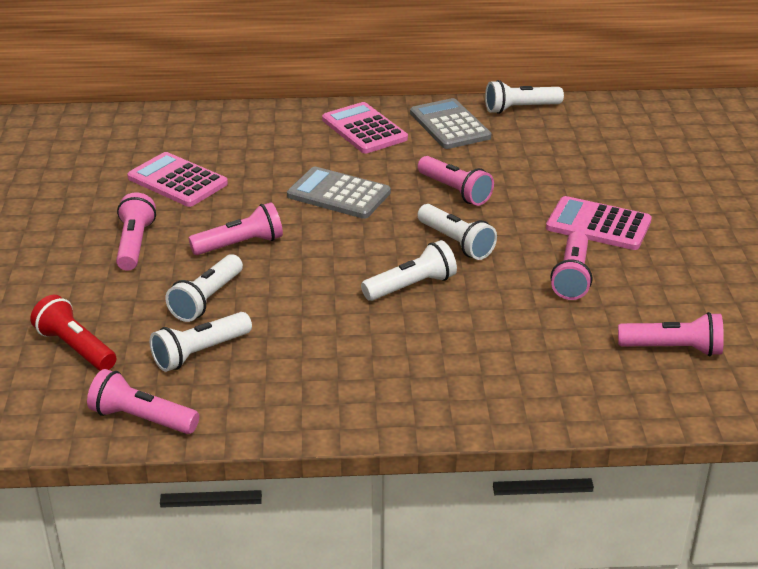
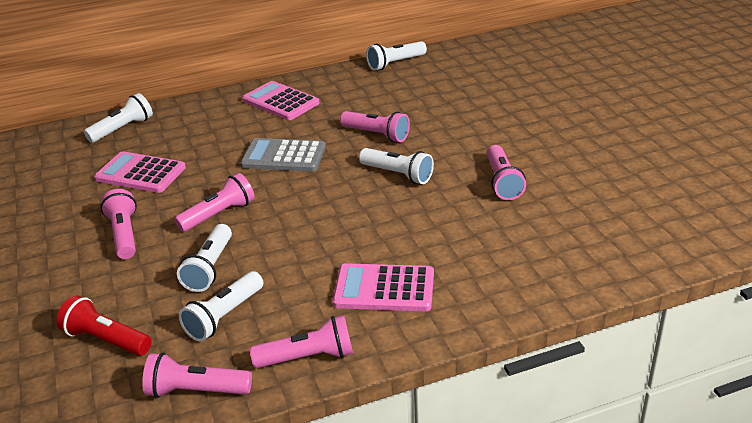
camera: 15 degrees left, 0 degrees up
white flashlight [361,240,457,301] -> white flashlight moved to [84,93,153,143]
grey calculator [410,98,491,149] -> none
pink calculator [546,196,652,250] -> pink calculator moved to [333,263,434,311]
pink flashlight [618,312,724,356] -> pink flashlight moved to [250,315,353,368]

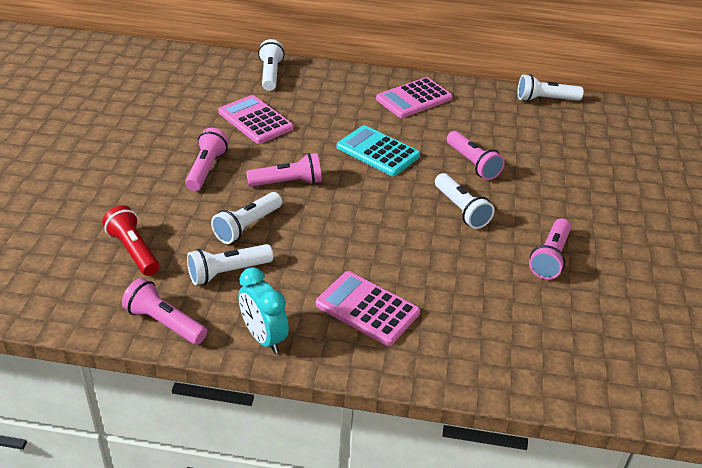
camera: 25 degrees right, 5 degrees up
white flashlight [84,93,153,143] -> white flashlight turned 75 degrees counterclockwise [258,39,285,91]
grey calculator [240,138,326,172] -> turquoise calculator [337,125,420,176]
pink calculator [242,81,319,120] -> pink calculator turned 105 degrees counterclockwise [376,77,453,118]
pink flashlight [250,315,353,368] -> turquoise clock [238,267,289,353]

